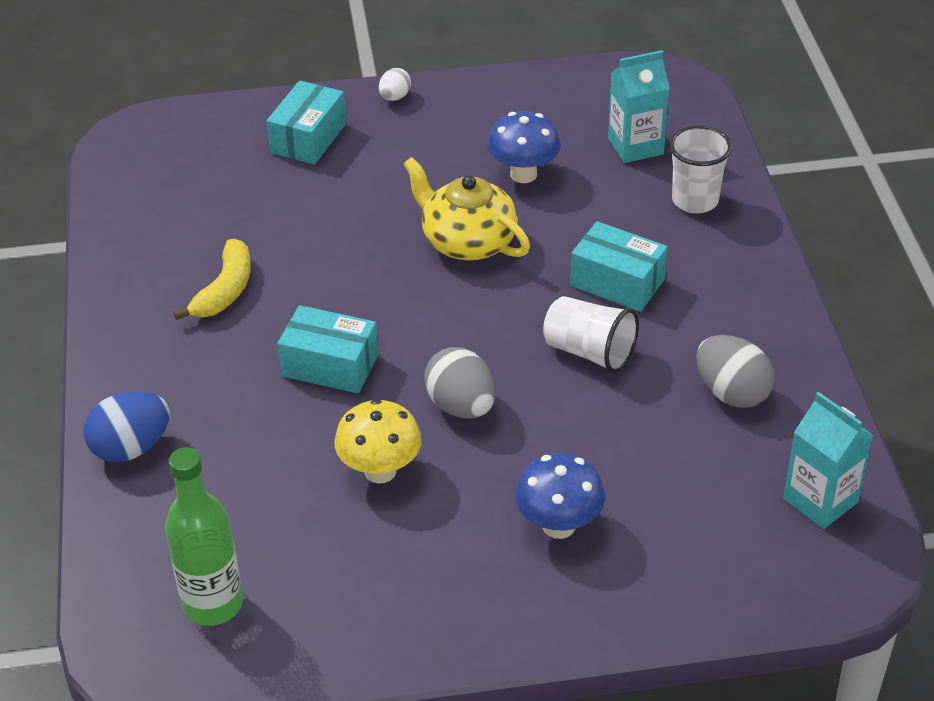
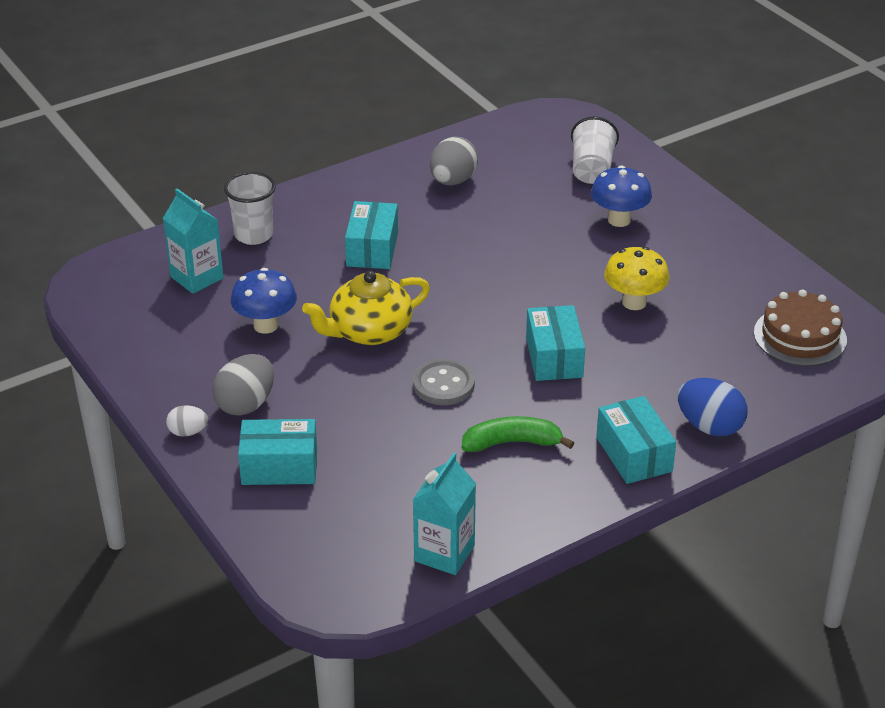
camera: 115 degrees left, 5 degrees down
green bottle [165,447,243,626] -> brown cake [754,289,847,366]
yellow banana [173,239,251,320] -> green banana [462,416,574,452]
yellow teapot [403,157,530,260] -> yellow teapot turned 45 degrees clockwise [302,271,430,345]
grey egg [424,347,496,419] -> grey egg moved to [212,354,274,416]
white cup [543,296,639,374] -> white cup moved to [571,116,619,184]
turquoise carton [783,392,873,529] -> turquoise carton moved to [413,453,476,575]
none -> grey button [413,359,475,405]
none -> turquoise box [596,396,676,484]

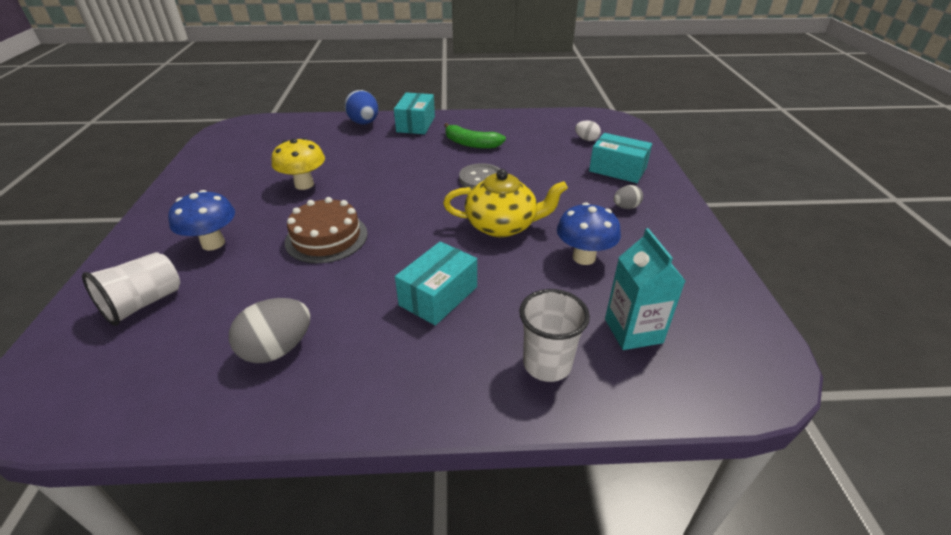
camera: 150 degrees left, 0 degrees up
white egg [166,405,208,436] -> white egg moved to [575,121,601,141]
grey egg [212,354,274,416] -> grey egg [614,185,643,209], size x0.57
turquoise carton [413,453,476,575] -> none
turquoise box [526,305,585,381] -> none
brown cake [754,289,847,366] -> brown cake moved to [285,197,368,263]

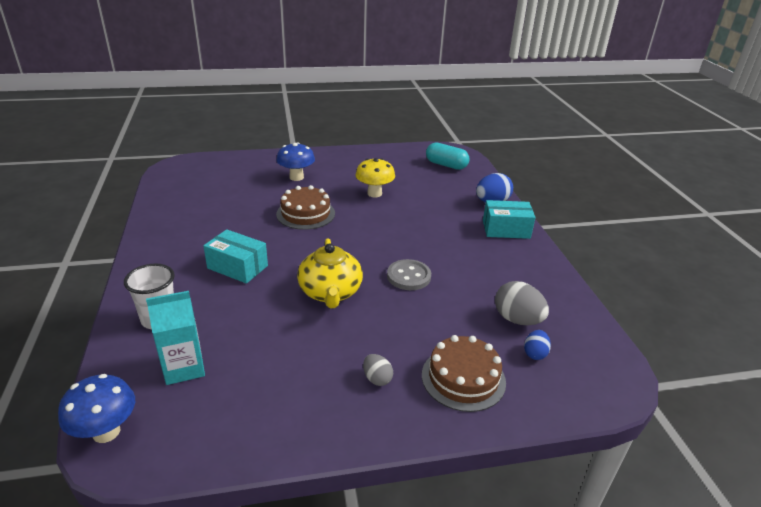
camera: 80 degrees right, 5 degrees down
white cup [82,252,180,326] -> none
grey egg [229,298,310,363] -> grey egg moved to [495,281,549,325]
green banana [444,123,506,149] -> none
blue mushroom [557,202,621,265] -> blue mushroom moved to [58,374,135,443]
white egg [575,121,601,141] -> blue egg [524,330,551,360]
turquoise box [589,133,652,183] -> brown cake [422,335,506,412]
none -> turquoise capsule [426,142,469,170]

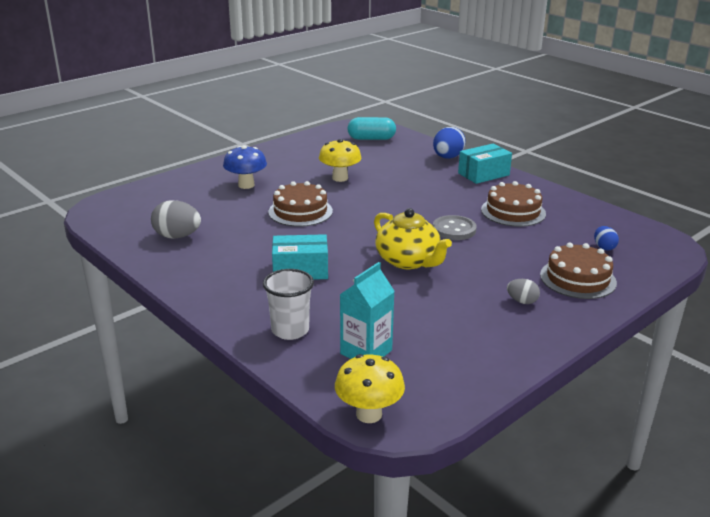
camera: 30 degrees left, 5 degrees down
blue mushroom [58,374,135,443] -> yellow mushroom [335,354,405,423]
grey egg [495,281,549,325] -> grey egg moved to [151,200,201,238]
none -> brown cake [481,181,546,227]

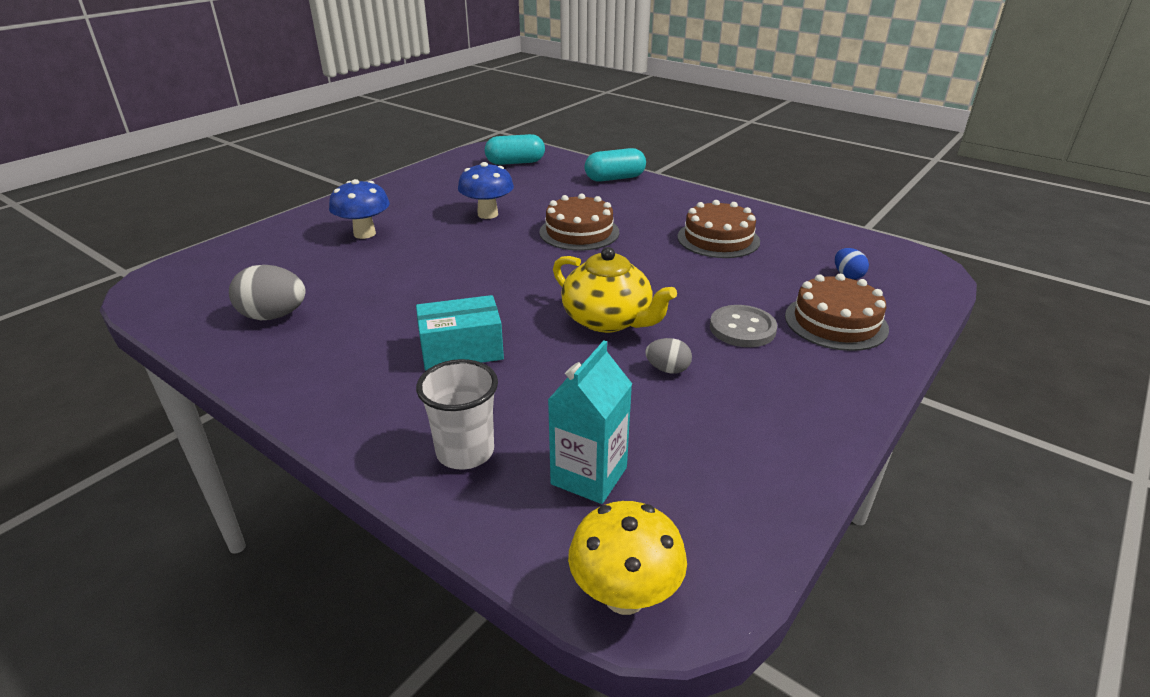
camera: 10 degrees left, 5 degrees up
brown cake [268,181,333,227] -> brown cake moved to [539,194,619,251]
yellow mushroom [319,139,362,182] -> blue mushroom [458,162,514,219]
blue egg [433,127,466,159] -> turquoise capsule [584,148,646,182]
grey button [433,215,477,240] -> grey button moved to [710,305,777,347]
turquoise box [458,143,512,184] -> none
grey egg [507,279,540,304] -> grey egg moved to [645,338,692,374]

